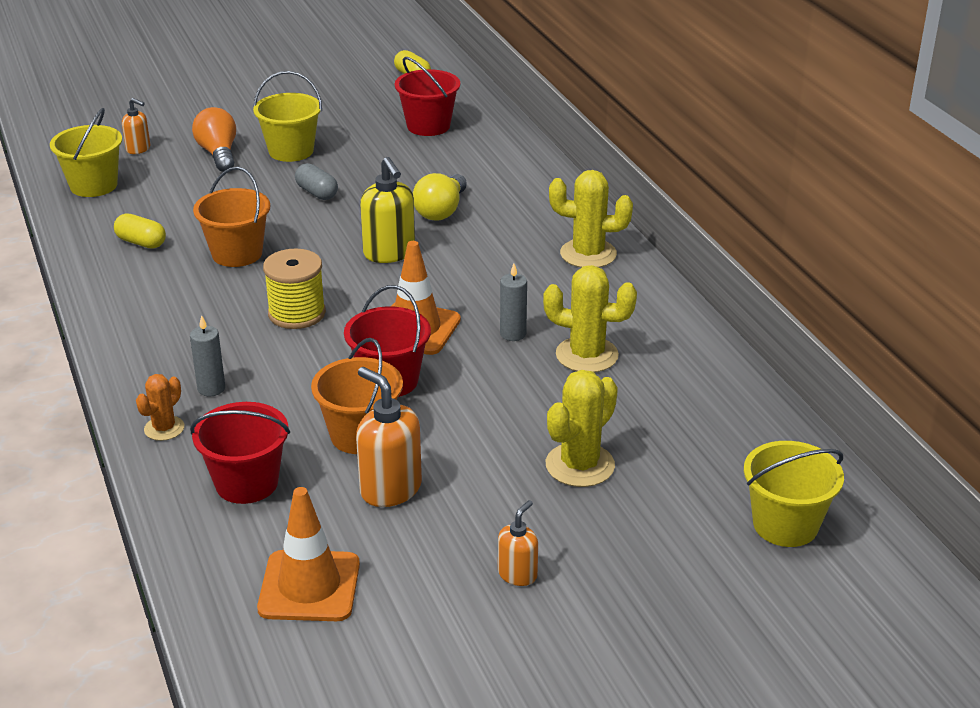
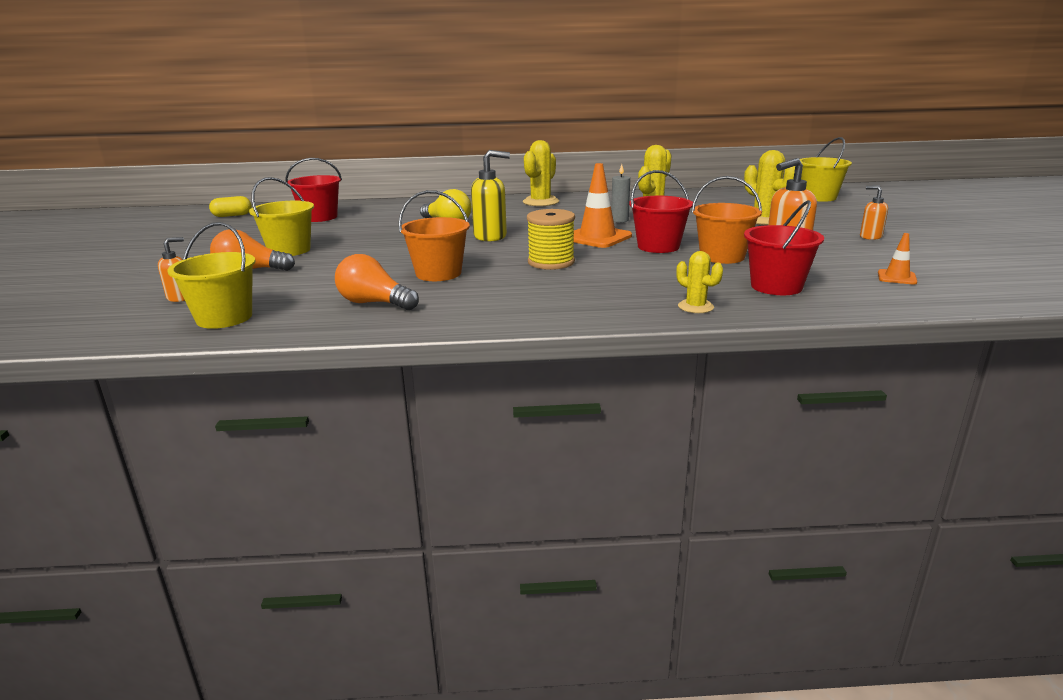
camera: 70 degrees left, 10 degrees down
yellow capsule [114,214,166,249] -> orange light bulb [335,254,419,310]
orange cactus [136,374,184,441] -> yellow cactus [676,251,723,313]
grey candle [190,315,225,397] -> none
orange traffic cone [257,487,360,621] -> orange traffic cone [878,233,917,285], size x0.51
grey capsule [295,163,338,200] -> none

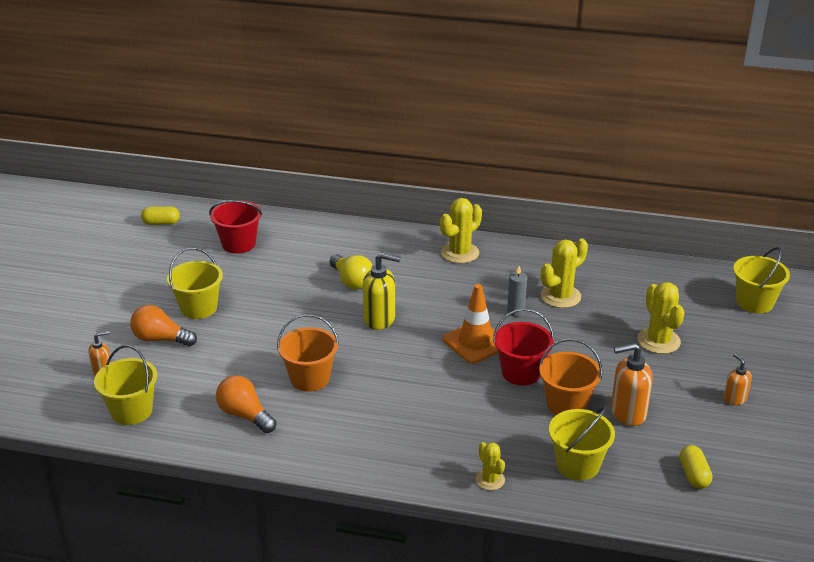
camera: 15 degrees right, 10 degrees up
yellow spool [527,209,575,270] -> none
red bucket [744,200,824,295] -> yellow bucket [549,406,615,481]
orange traffic cone [878,233,917,285] -> yellow capsule [680,445,712,489]

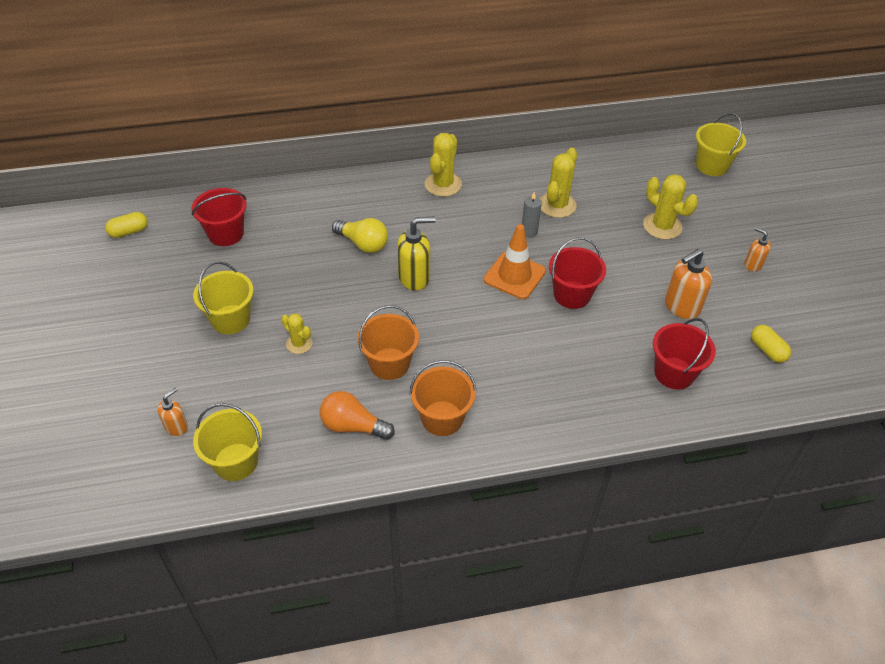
camera: 25 degrees left, 15 degrees up
orange light bulb [130,305,197,346] -> none
yellow cactus [476,442,505,490] -> yellow cactus moved to [281,313,312,354]
orange bucket [539,338,602,415] -> orange bucket moved to [409,360,476,436]
yellow bucket [549,406,615,481] -> red bucket [653,318,716,390]

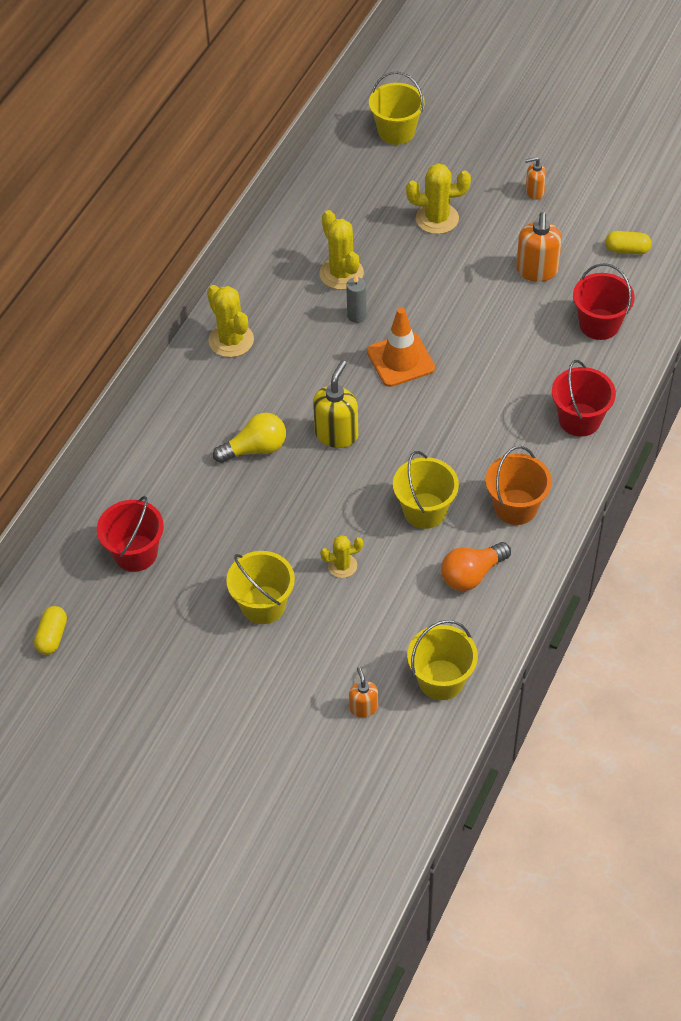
camera: 50 degrees left, 5 degrees up
orange bucket [357,305,419,380] -> yellow bucket [393,451,459,529]
red bucket [549,237,606,309] -> red bucket moved to [552,360,616,437]

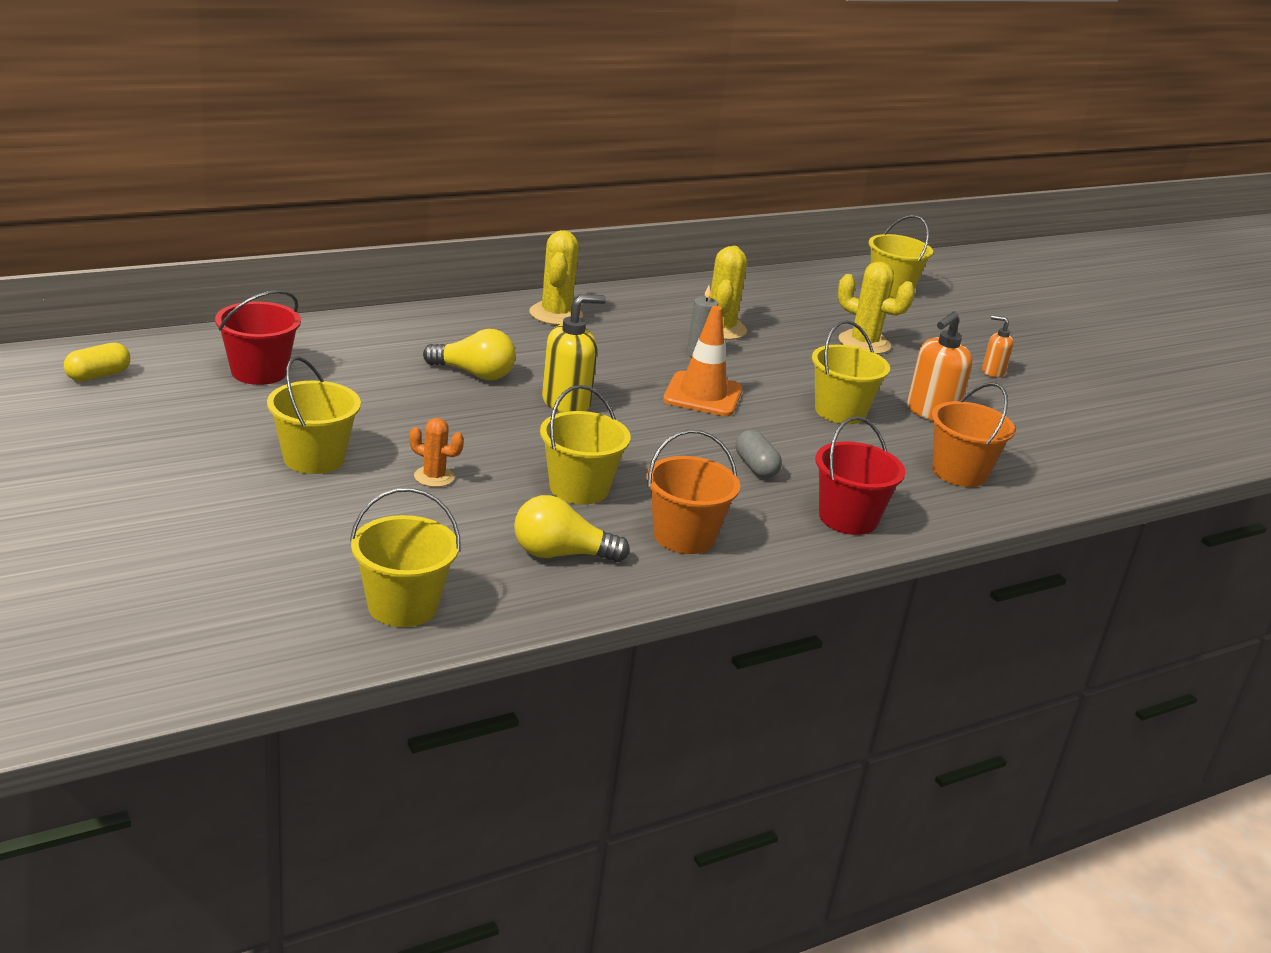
camera: 30 degrees right, 25 degrees down
yellow cactus [320,535,363,578] -> orange cactus [409,418,464,487]
orange soap dispenser [349,667,378,718] -> none
orange light bulb [441,542,511,591] -> yellow light bulb [514,495,630,562]
red bucket [573,263,635,340] -> orange bucket [931,382,1016,487]
yellow capsule [605,231,652,255] -> none
none -> grey capsule [736,430,782,478]
none -> yellow bucket [812,320,890,424]

